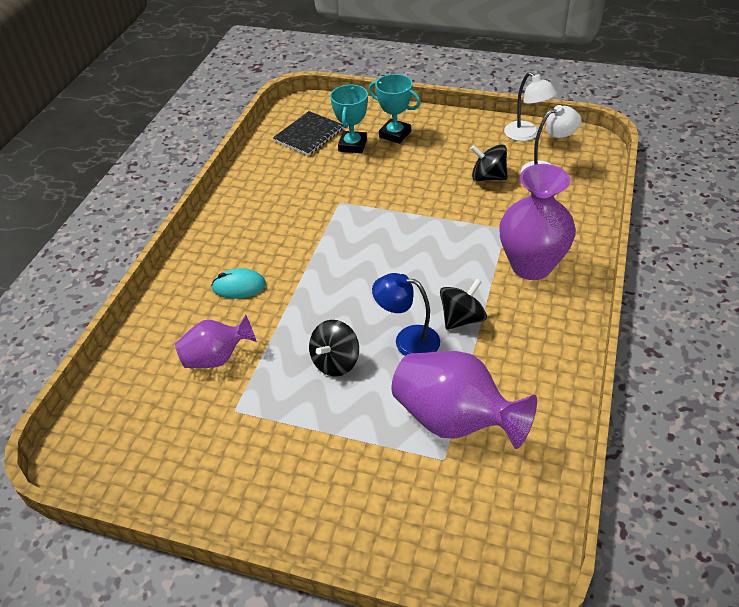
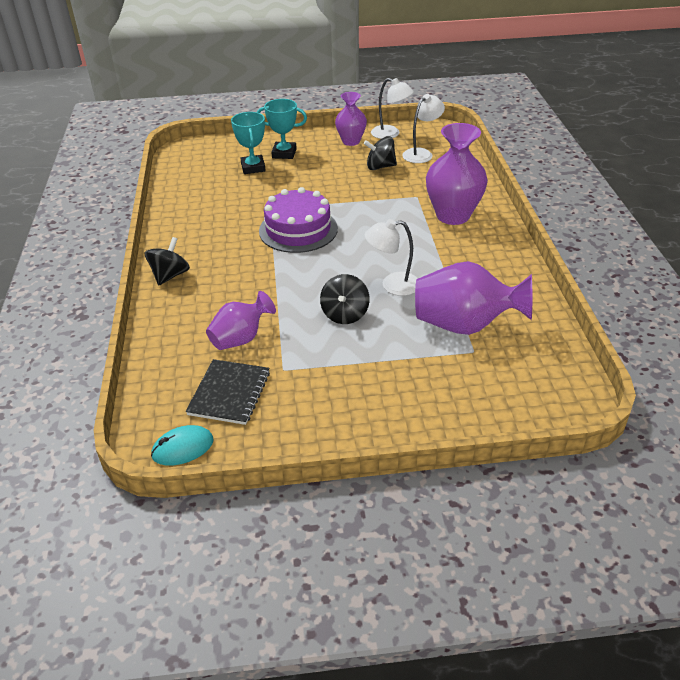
camera: 25 degrees left, 5 degrees down
turquoise mouse [211,268,266,299] -> turquoise mouse moved to [151,425,214,466]
black notebook [273,111,344,156] -> black notebook moved to [186,359,270,425]
blue lamp [372,273,440,356] -> white lamp [364,219,418,296]
black spinning top [440,279,487,330] -> black spinning top moved to [145,237,190,285]
none -> purple cake [259,187,338,253]
none -> purple vase [335,92,367,146]

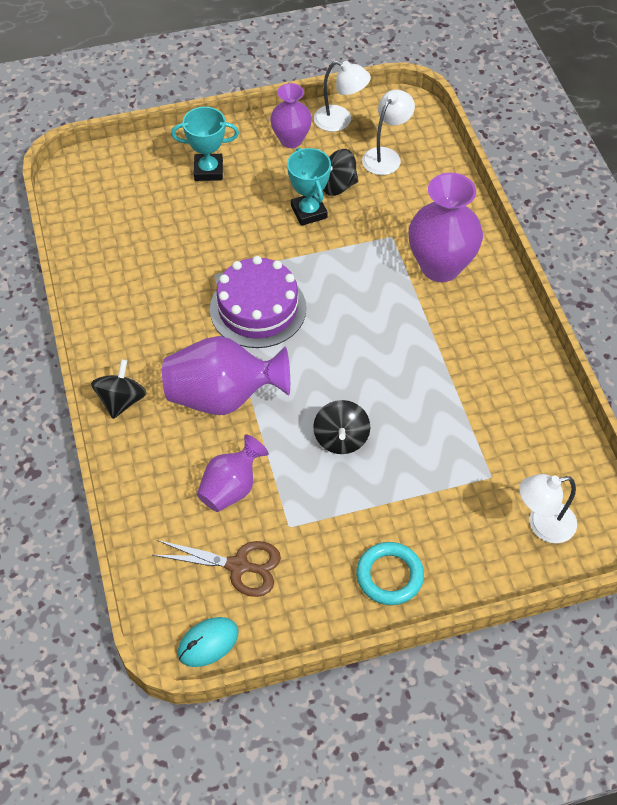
camera: 10 degrees left, 15 degrees up
black notebook [186,359,270,425] -> brown scissors [153,540,281,597]
turquoise trophy [231,112,266,174] -> turquoise trophy moved to [287,148,331,226]
white lamp [364,219,418,296] -> white lamp moved to [519,474,577,543]
purple vase [415,261,532,335] -> purple vase moved to [162,336,290,415]
none -> turquoise ring [356,542,424,605]

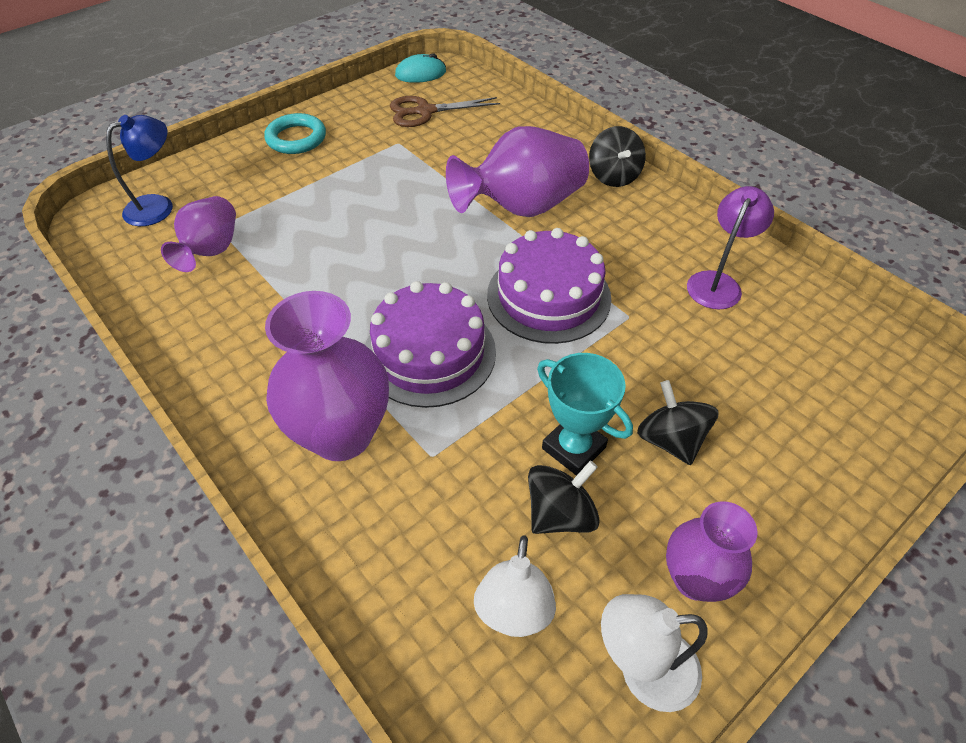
camera: 155 degrees right, 5 degrees down
turquoise trophy [171,107,239,181] -> none
turquoise mouse [178,617,238,667] -> turquoise mouse turned 45 degrees clockwise [395,53,446,83]
purple vase [197,434,269,512] -> purple vase moved to [161,196,236,272]
black spinning top [313,400,370,454] -> black spinning top moved to [637,380,719,465]
white lamp [519,474,577,543] -> blue lamp [106,115,173,226]
none -> purple cake [365,281,496,408]
none -> purple lamp [687,186,774,310]

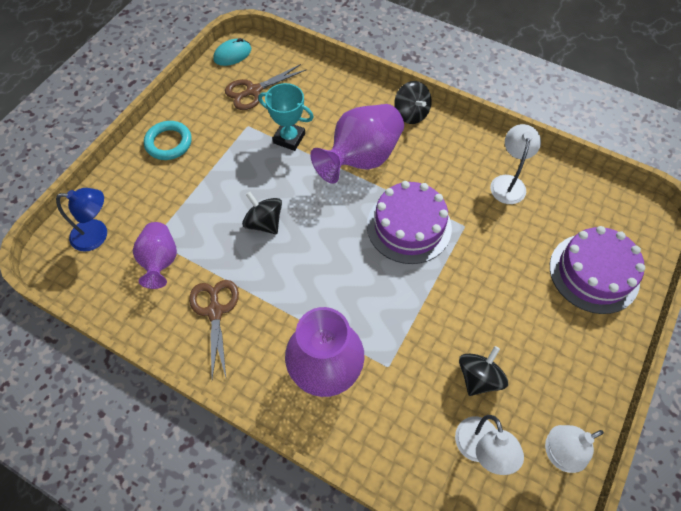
camera: 20 degrees left, 10 degrees up
blue lamp [106,115,173,226] -> blue lamp turned 60 degrees clockwise [56,188,107,252]
purple cake [365,281,496,408] -> purple cake moved to [550,226,645,314]
turquoise trophy [537,353,633,476] -> turquoise trophy moved to [258,83,314,151]
black spinning top [637,380,719,465] -> black spinning top moved to [242,192,282,234]
purple vase [666,501,758,602] -> none
purple lamp [687,186,774,310] -> white lamp [490,124,541,204]
none -> brown scissors [189,280,239,379]

